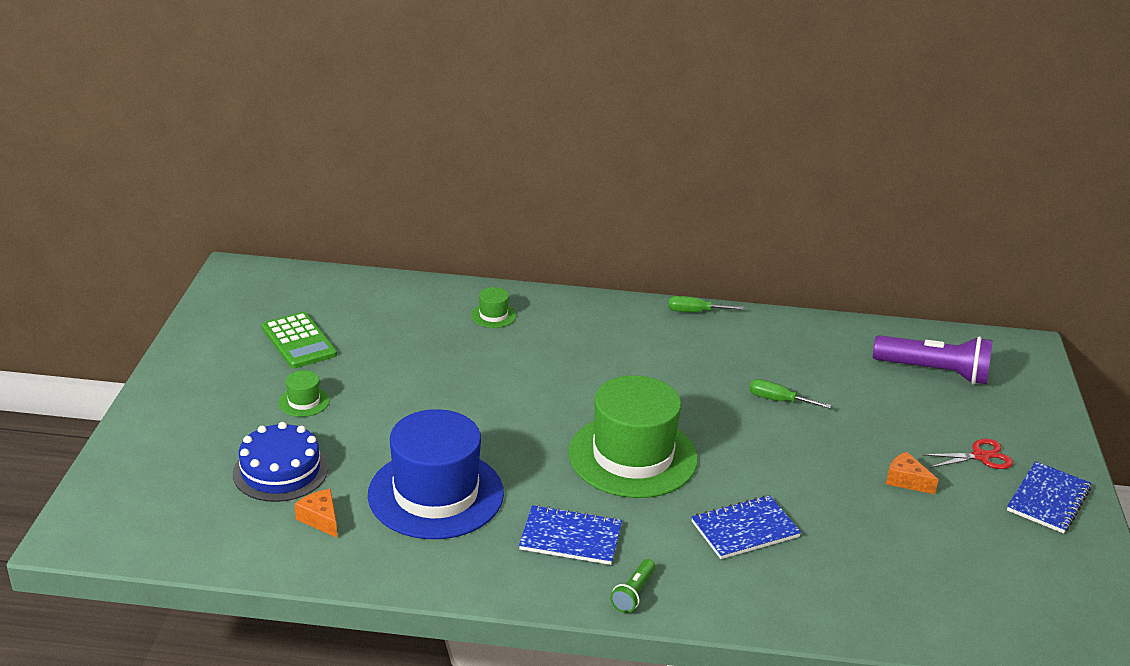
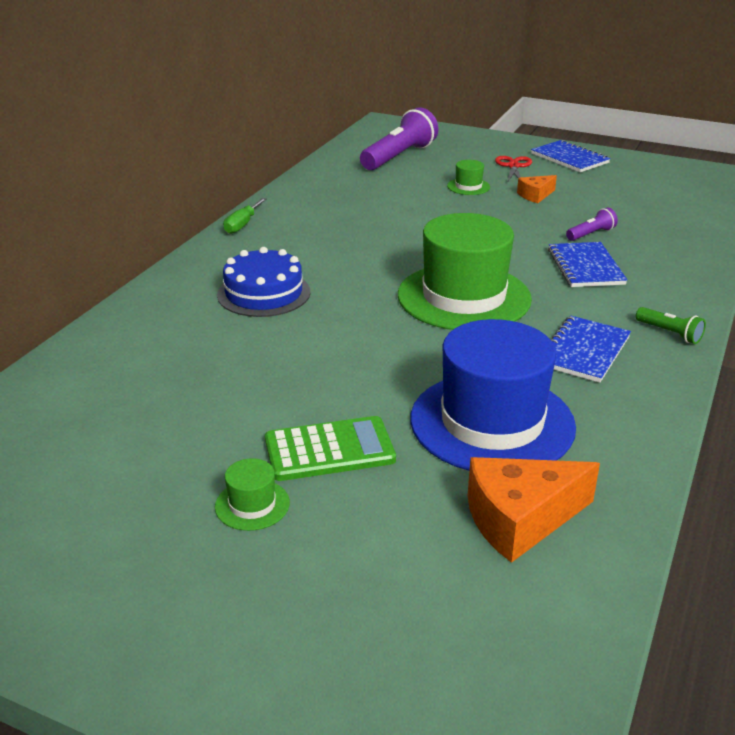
camera: 70 degrees left, 0 degrees up
blue cake [233,422,328,502] -> blue cake moved to [217,247,310,317]
green calculator [262,312,337,368] -> green calculator moved to [265,416,396,481]
orange cheese [294,489,337,538] -> orange cheese [468,457,600,563], size x1.84
green hat [471,287,516,328] -> green hat moved to [447,160,490,195]
green screwdriver [749,379,831,409] -> none
none -> purple flashlight [566,207,618,241]

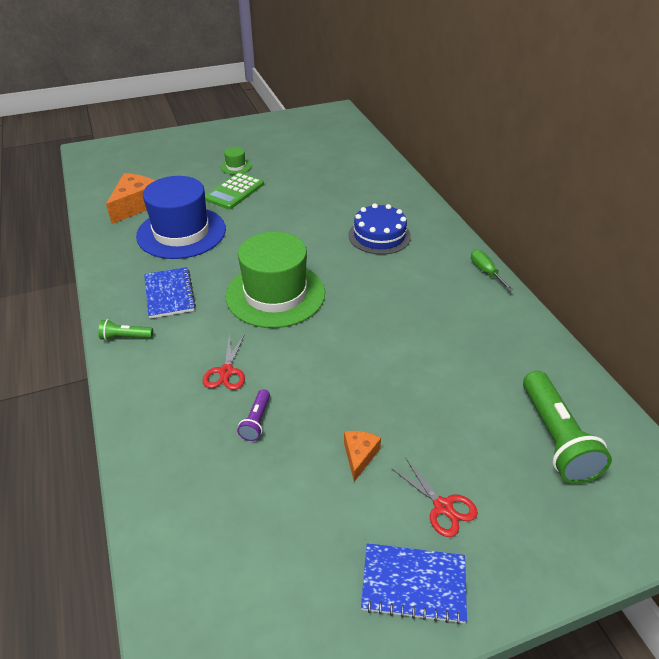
camera: 135 degrees right, 10 degrees up
purple flashlight [360,107,438,170] -> green flashlight [523,371,612,484]
green hat [447,160,490,195] -> none
blue notebook [548,242,628,287] -> red scissors [202,334,245,390]

